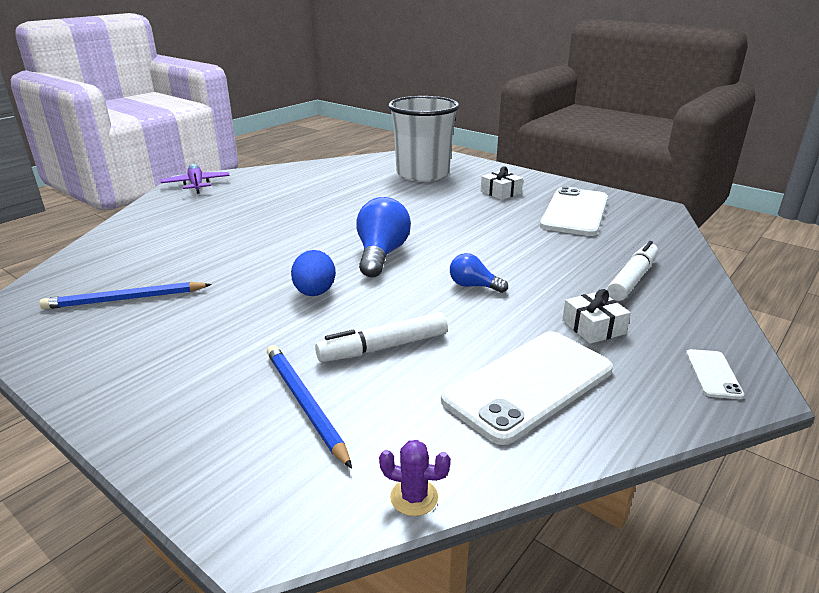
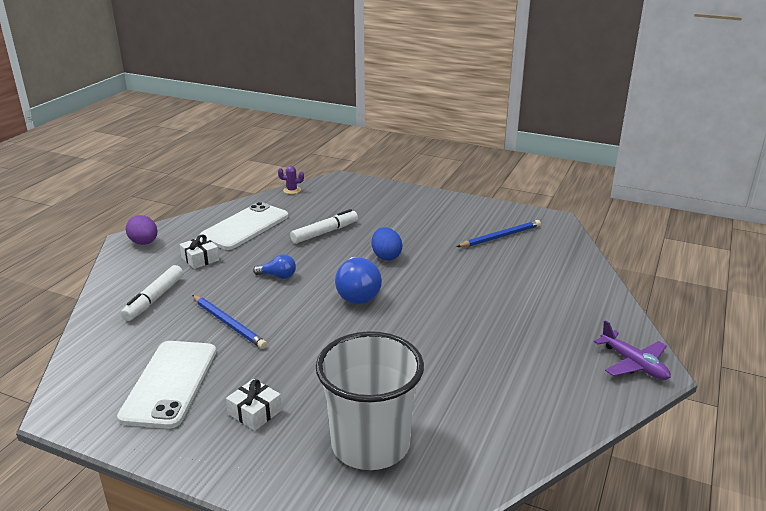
camera: 165 degrees right, 0 degrees up
blue pencil [267,345,352,469] -> blue pencil moved to [192,295,267,349]
white phone [686,349,744,399] -> purple egg [126,215,157,245]

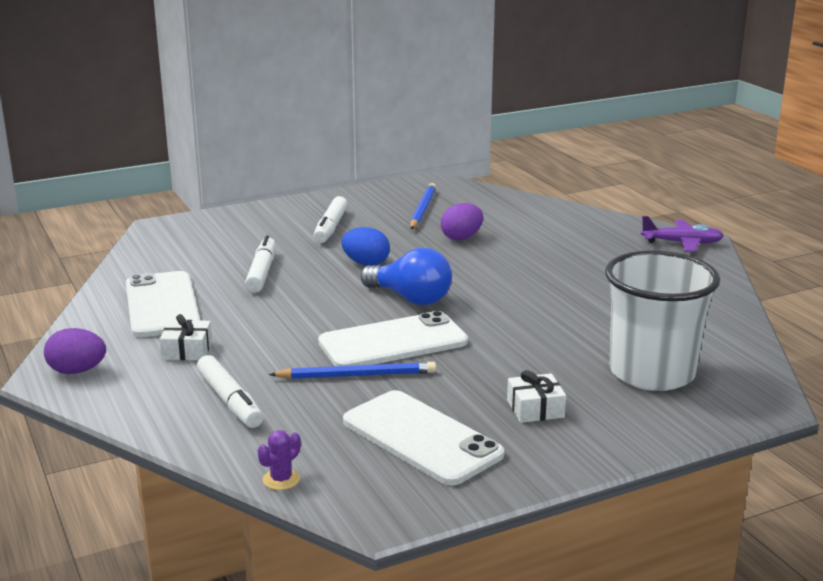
camera: 50 degrees left, 5 degrees down
blue light bulb [253,254,296,279] -> none
purple cactus [278,166,304,194] -> purple cactus moved to [258,430,301,490]
none -> white marker [313,196,348,243]
none -> white phone [318,311,468,366]
none -> purple egg [441,203,483,241]

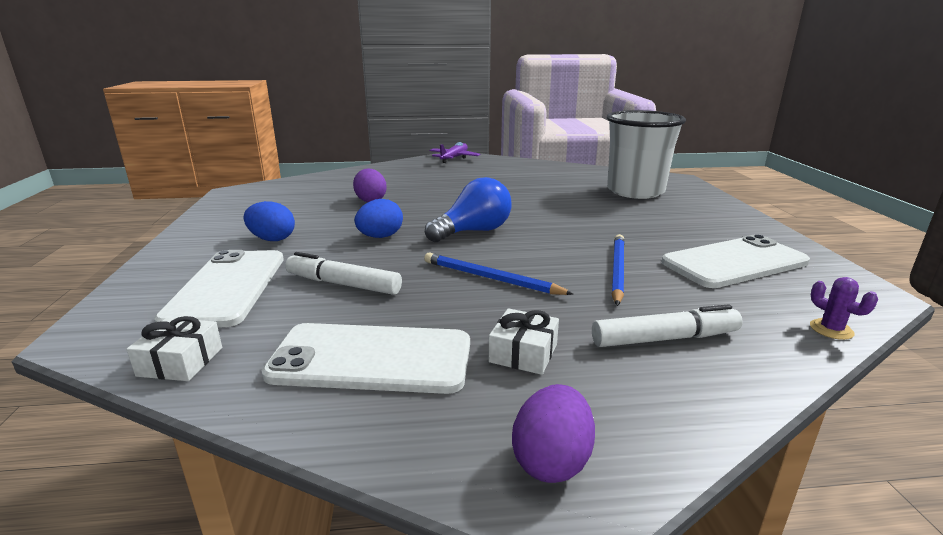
camera: 70 degrees left, 0 degrees up
white marker [313,196,348,243] -> blue egg [243,201,295,241]
white phone [318,311,468,366] -> white phone moved to [154,250,284,327]
blue pencil [410,183,436,229] -> blue pencil moved to [424,252,573,295]
white gift [507,370,566,423] -> white gift moved to [126,316,222,381]

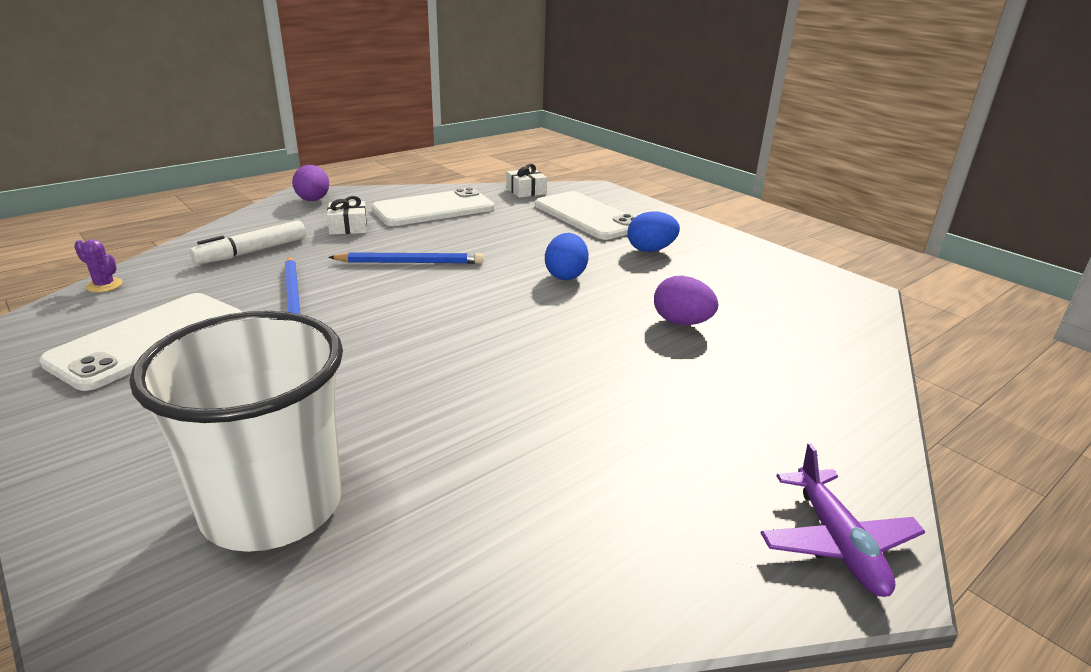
camera: 145 degrees right, 5 degrees up
white marker [285,252,402,295] -> none
blue light bulb [425,177,512,242] -> none

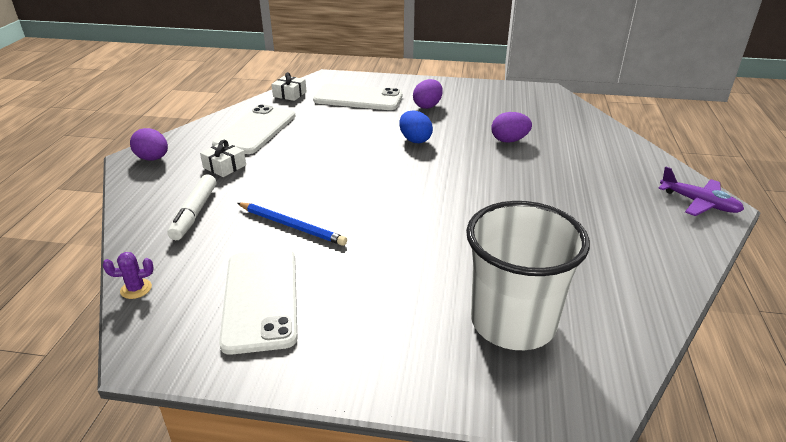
camera: 40 degrees left, 5 degrees up
blue pencil [328,252,483,264] -> none
blue egg [627,211,680,252] -> purple egg [413,79,443,109]

